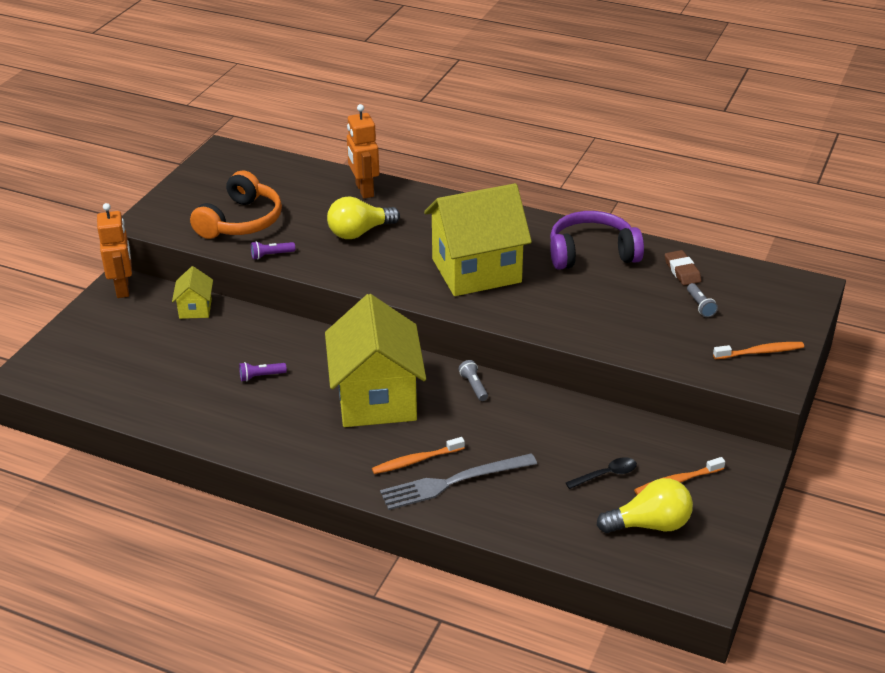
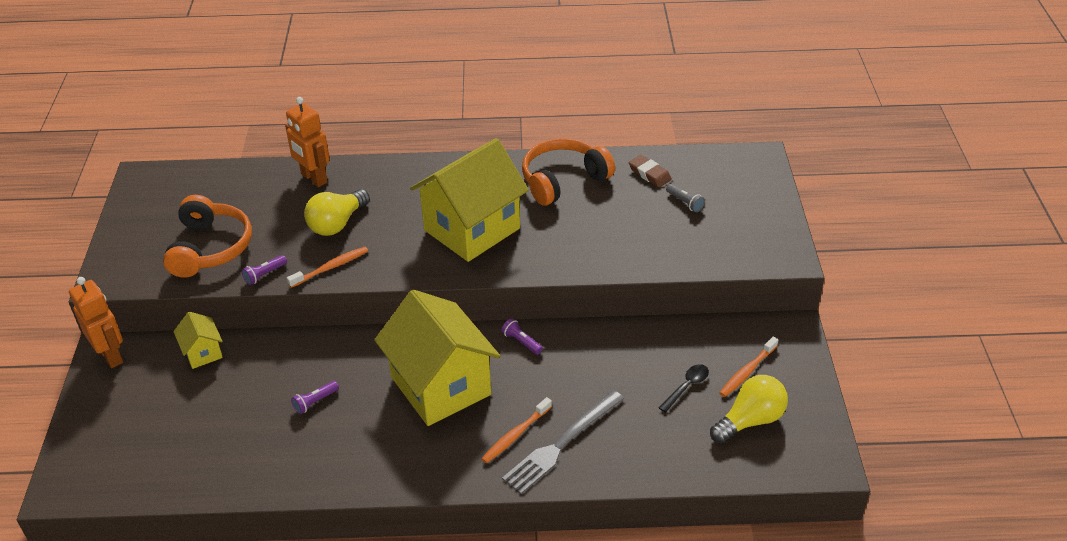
camera: 25 degrees left, 5 degrees up
grey flashlight [459,360,488,401] -> purple flashlight [501,318,543,355]
purple headphones [550,211,644,270] -> orange headphones [522,138,615,206]
orange toothbrush [713,342,804,359] -> orange toothbrush moved to [287,247,368,288]

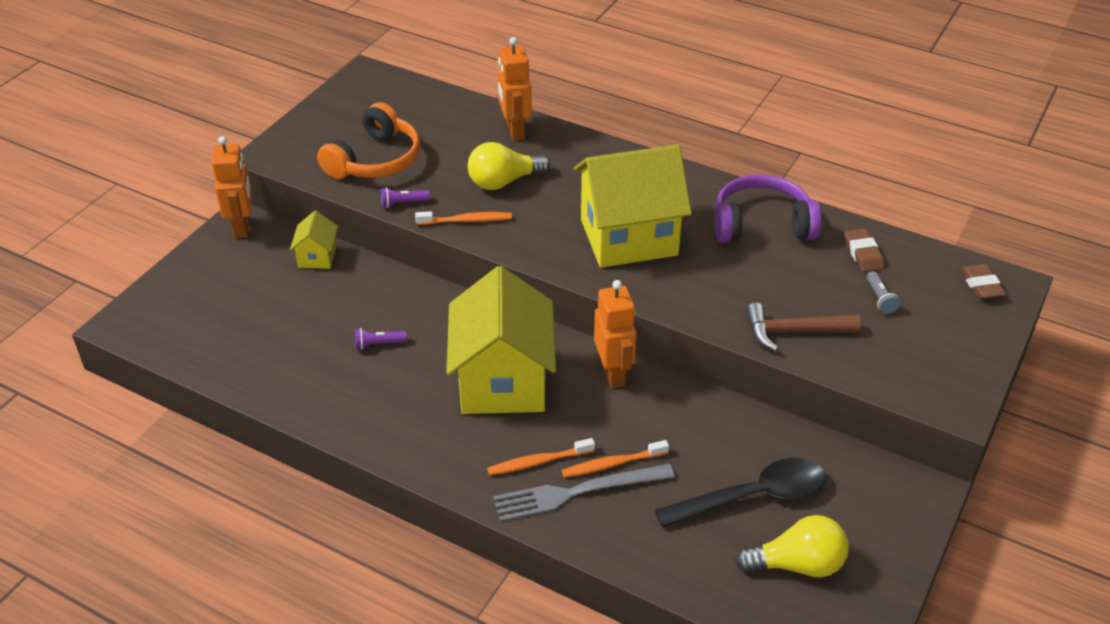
camera: 30 degrees right, 0 degrees up
purple flashlight [501,318,543,355] -> orange robot [594,280,637,388]
orange headphones [522,138,615,206] -> purple headphones [714,175,822,243]
black spoon [659,364,709,413] -> black spoon [655,458,826,528], size x2.02
orange toothbrush [719,337,778,397] -> orange toothbrush moved to [562,440,669,478]
none -> brown hammer [746,303,861,351]
none -> brown eraser [960,264,1006,299]

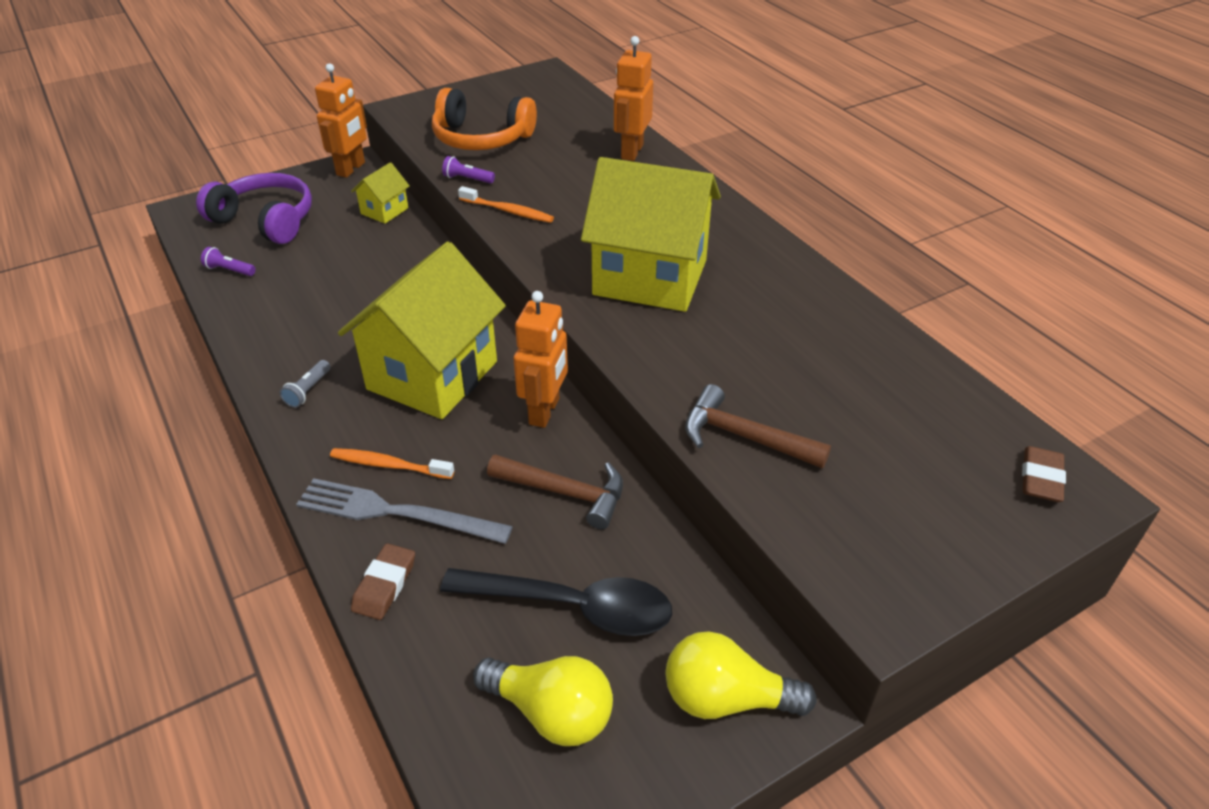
camera: 30 degrees right, 0 degrees up
orange headphones [317,102,420,179] -> orange headphones turned 45 degrees clockwise [432,88,537,150]
purple flashlight [355,328,407,350] -> purple flashlight moved to [201,247,256,276]
yellow light bulb [468,142,550,190] -> yellow light bulb moved to [665,632,816,719]
orange toothbrush [562,440,669,478] -> none
purple headphones [714,175,822,243] -> purple headphones moved to [196,173,312,244]
brown eraser [845,229,884,272] -> brown eraser moved to [351,543,415,620]
grey flashlight [867,271,900,314] -> grey flashlight moved to [279,360,330,408]
none -> brown hammer [487,454,623,529]

